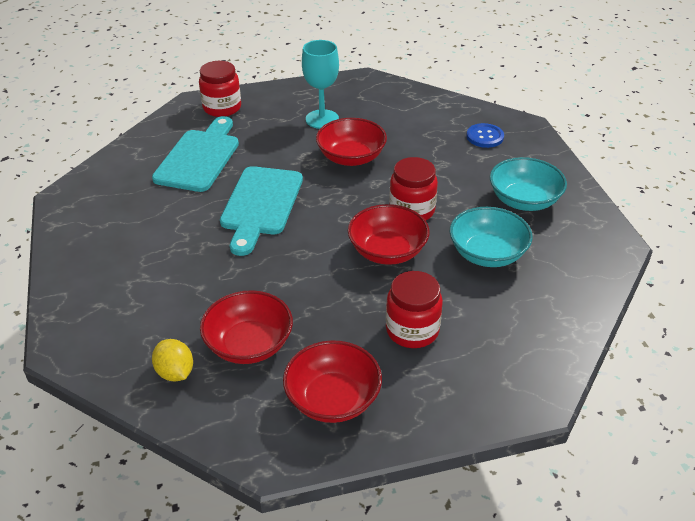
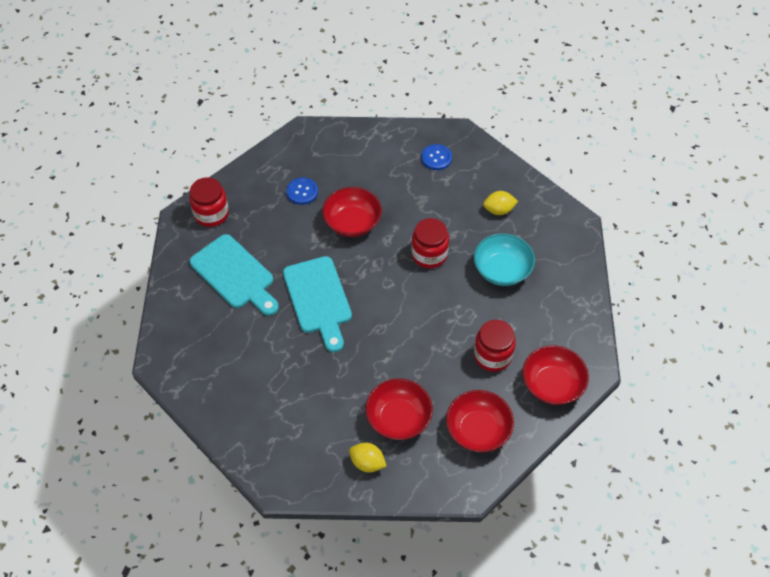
camera: 30 degrees left, 15 degrees up
turquoise cutting board [152,116,239,192] -> turquoise cutting board turned 150 degrees clockwise [190,234,279,316]
turquoise goblet [302,40,339,129] -> blue button [286,178,318,205]
red bowl [348,204,430,265] -> red bowl moved to [522,345,589,405]
turquoise bowl [490,157,567,211] -> yellow lemon [483,191,518,215]

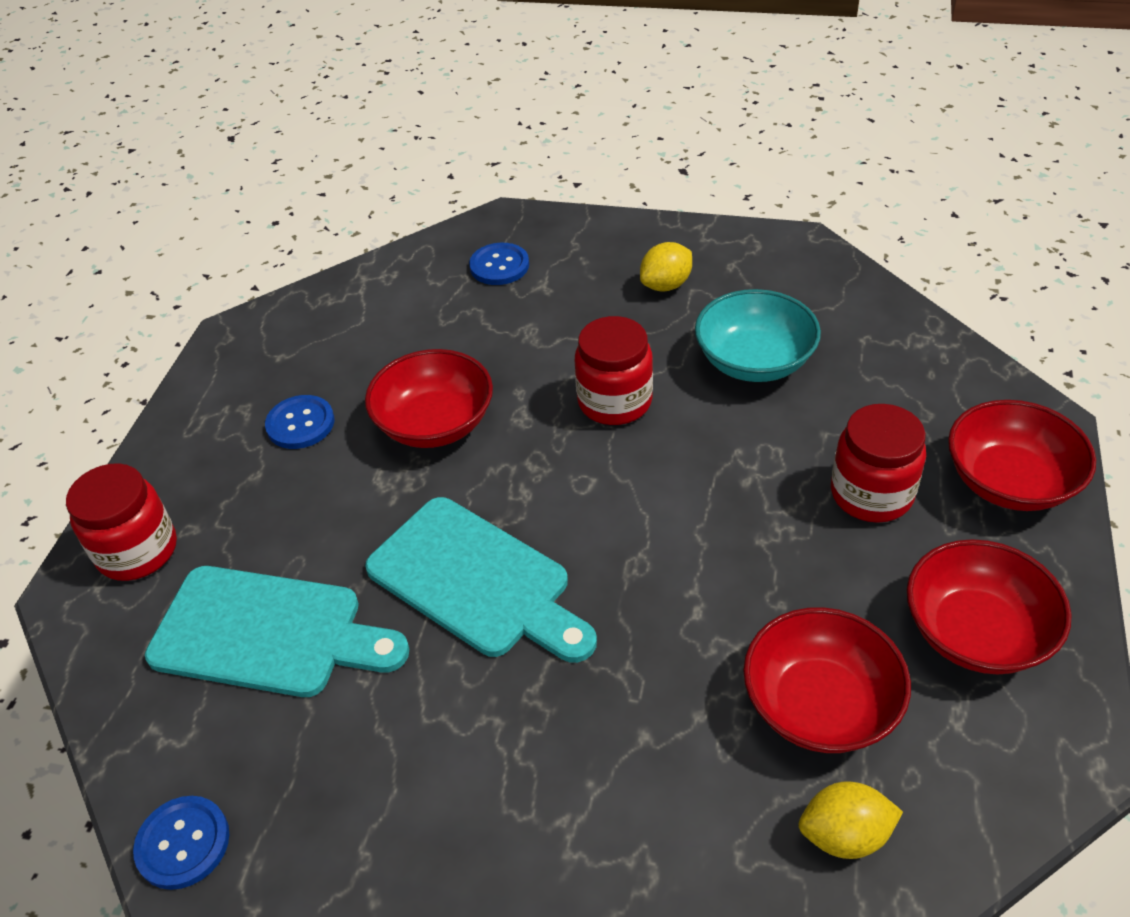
camera: 30 degrees left, 10 degrees down
none -> blue button [133,796,229,890]

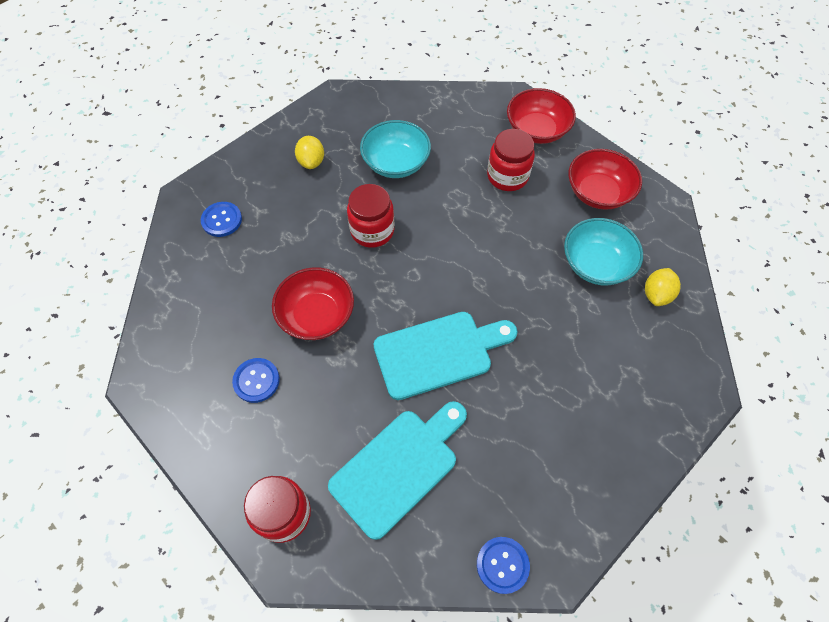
camera: 60 degrees left, 15 degrees up
red bowl [743,607,911,753] -> turquoise bowl [564,218,643,285]

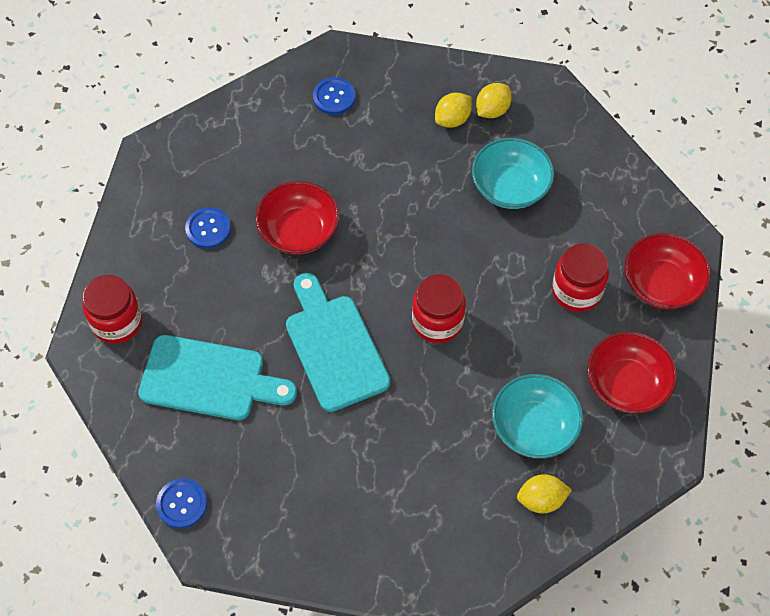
camera: 55 degrees right, 0 degrees up
red jar [347,184,395,248] -> red jar moved to [412,274,466,343]
turquoise cutting board [374,312,518,400] -> turquoise cutting board turned 150 degrees counterclockwise [286,273,390,412]
none -> yellow lemon [476,83,512,118]

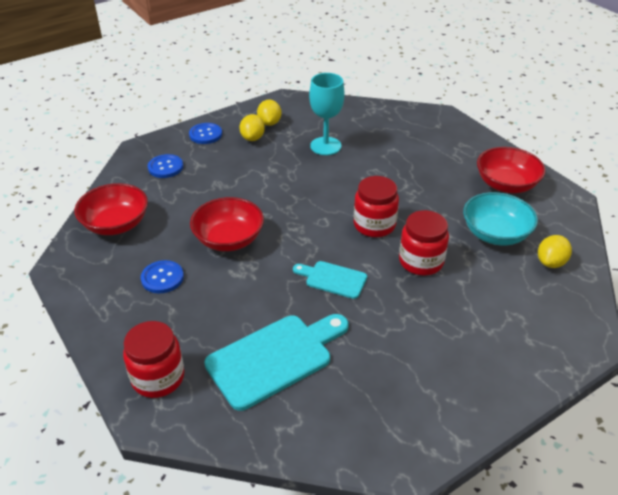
camera: 45 degrees left, 20 degrees down
blue button [156,478,207,529] -> blue button moved to [189,123,222,144]
turquoise cutting board [286,273,390,412] -> turquoise cutting board [293,261,367,299], size x0.55
turquoise bowl [472,138,554,209] -> turquoise goblet [309,73,345,155]
red jar [552,244,609,312] -> red jar moved to [399,210,449,275]
red bowl [624,233,711,309] -> red bowl moved to [74,183,148,235]

